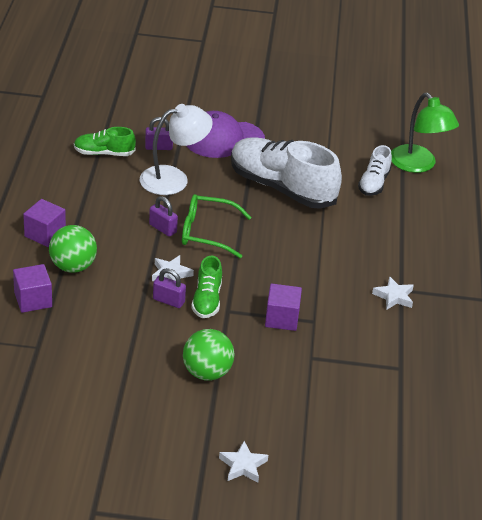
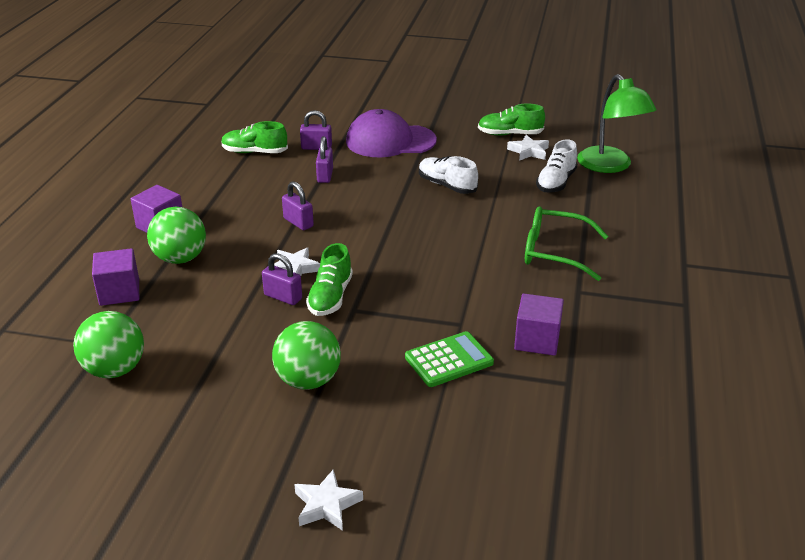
camera: 10 degrees right, 5 degrees down
white lamp [140,104,213,195] -> purple padlock [316,136,333,183]
green glasses [182,194,251,258] -> green glasses moved to [525,206,608,281]
white shoe [231,137,342,209] -> white shoe [419,156,478,194], size x0.50
purple cube [265,284,302,331] -> purple cube moved to [514,294,564,356]
white star [372,276,414,310] -> white star moved to [507,135,549,161]
none -> green ball [73,311,144,378]
none -> green calculator [405,331,494,387]
none -> green shoe [478,103,545,136]

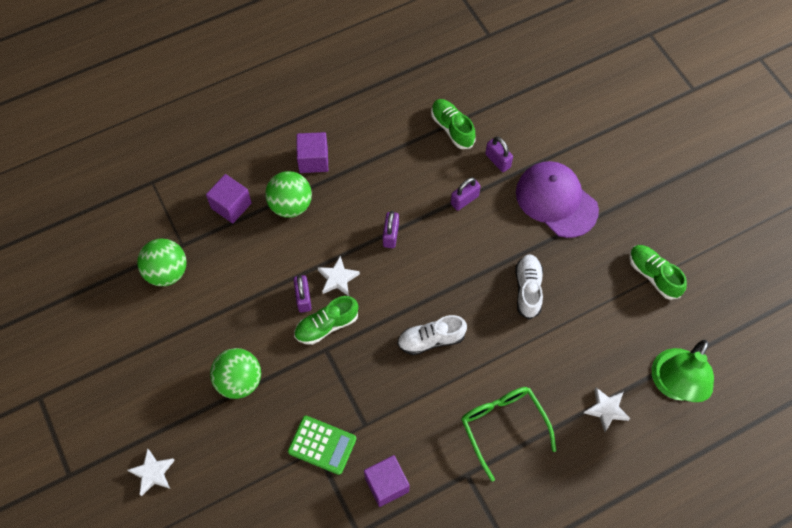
camera: 50 degrees right, 30 degrees up
white star [507,135,549,161] -> white star moved to [584,388,630,432]
white shoe [536,139,578,193] -> white shoe moved to [397,315,467,355]

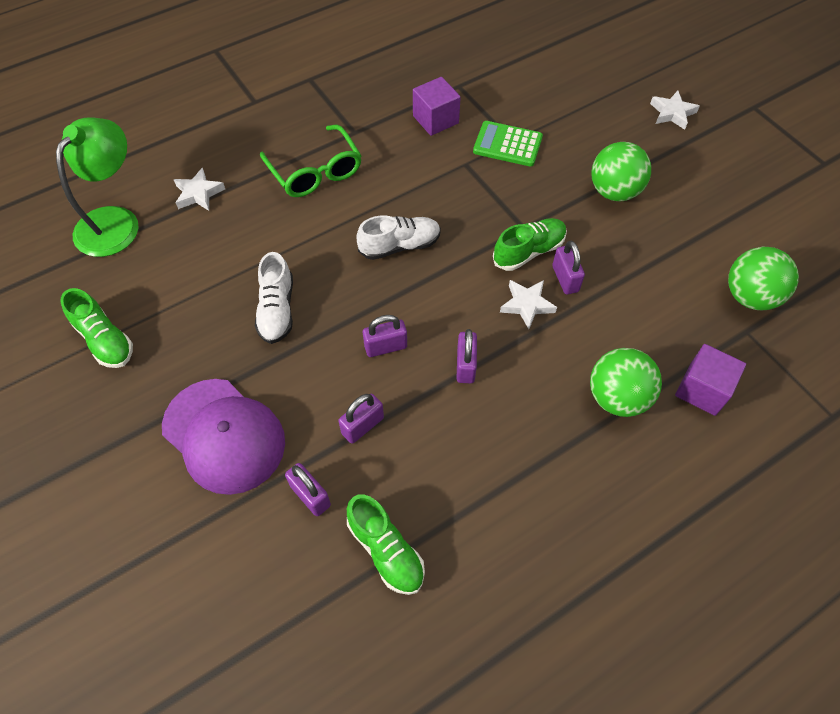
camera: 175 degrees right, 5 degrees down
purple cube [296,132,328,173] -> none
none -> purple padlock [363,315,407,357]

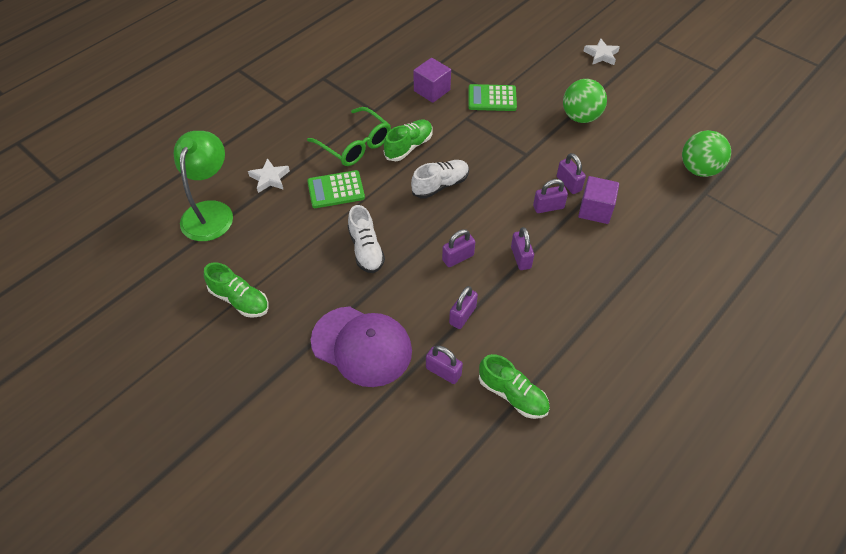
camera: 15 degrees left, 5 degrees down
green shoe [493,218,567,271] -> green shoe moved to [384,120,432,161]
white star [500,280,557,329] -> purple padlock [533,179,568,213]
green ball [590,348,662,417] -> none
purple cube [675,344,746,416] -> purple cube moved to [578,176,619,224]
none -> green calculator [307,170,365,208]

